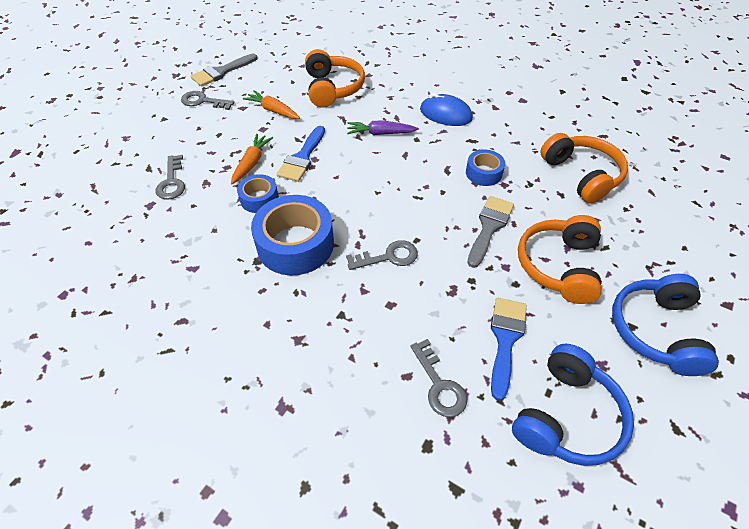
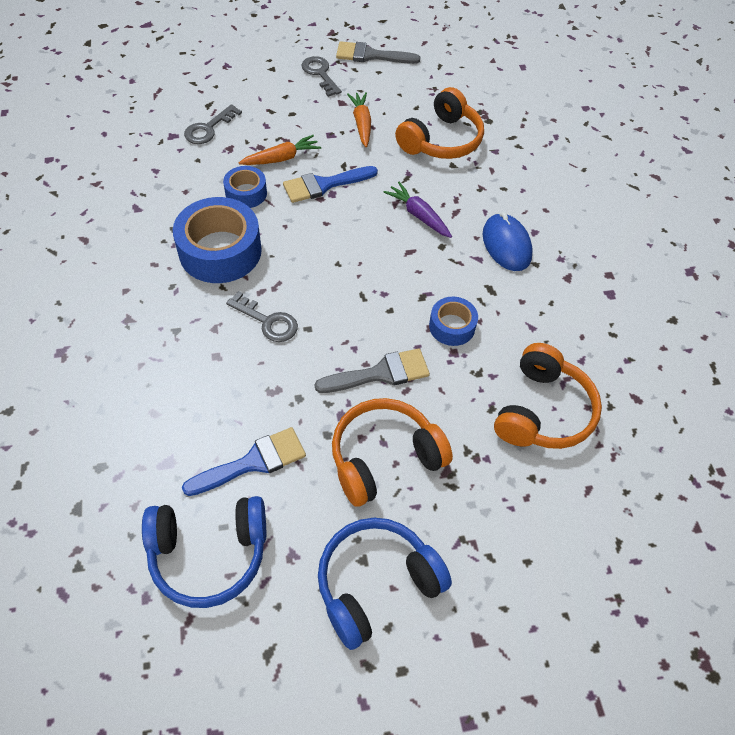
camera: 45 degrees right, 5 degrees up
grey key [410,339,467,417] -> none

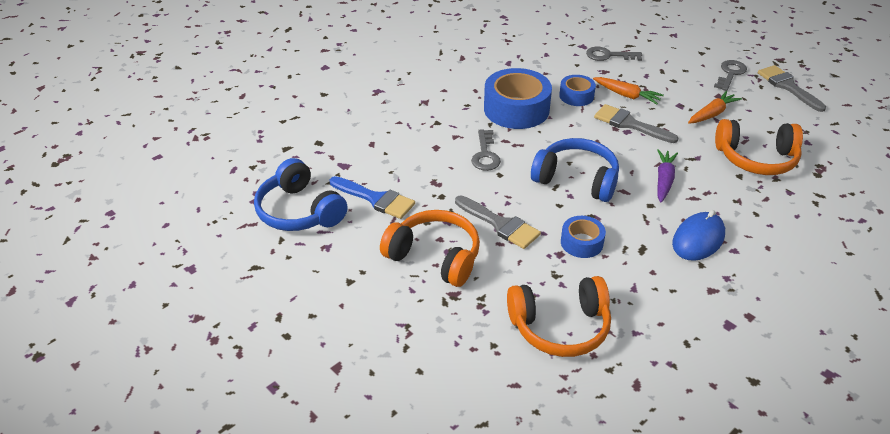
camera: 60 degrees right, 15 degrees down
blue brush [283,166,378,203] -> grey brush [594,104,678,143]
blue headphones [318,518,452,650] -> blue headphones moved to [531,138,619,202]

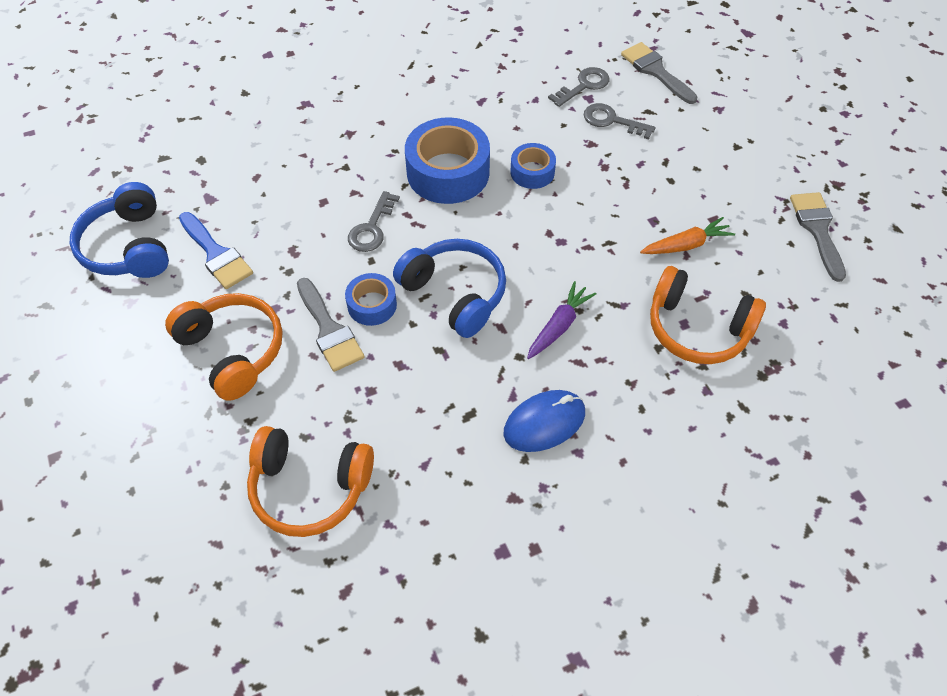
camera: 20 degrees right, 15 degrees up
blue tape [561,216,606,258] -> blue tape moved to [345,273,397,326]
orange carrot [593,77,664,104] -> none
grey brush [594,104,678,143] -> grey brush moved to [621,42,698,104]
grey key [714,60,747,91] -> grey key moved to [548,67,609,107]

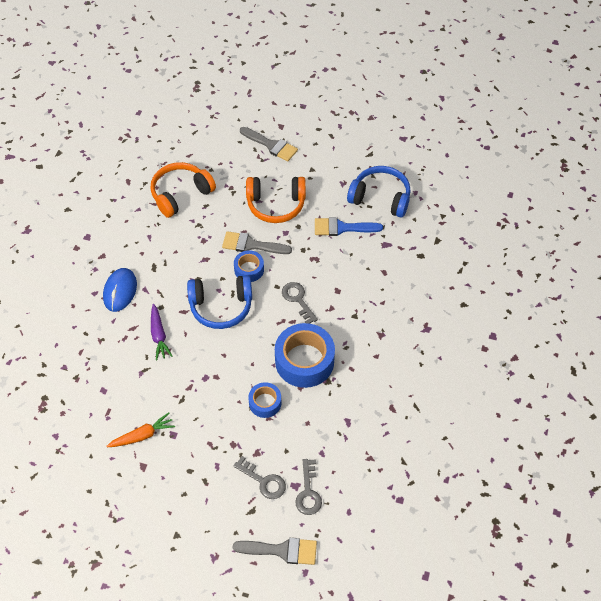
camera: 130 degrees right, 0 degrees up
grey key [584,103,655,140] -> grey key turned 60 degrees clockwise [233,456,286,499]
orange carrot [640,217,735,254] -> orange carrot turned 135 degrees counterclockwise [107,413,175,447]
orange headphones [650,266,766,364] -> none
grey brush [790,192,846,282] -> grey brush moved to [240,127,298,162]

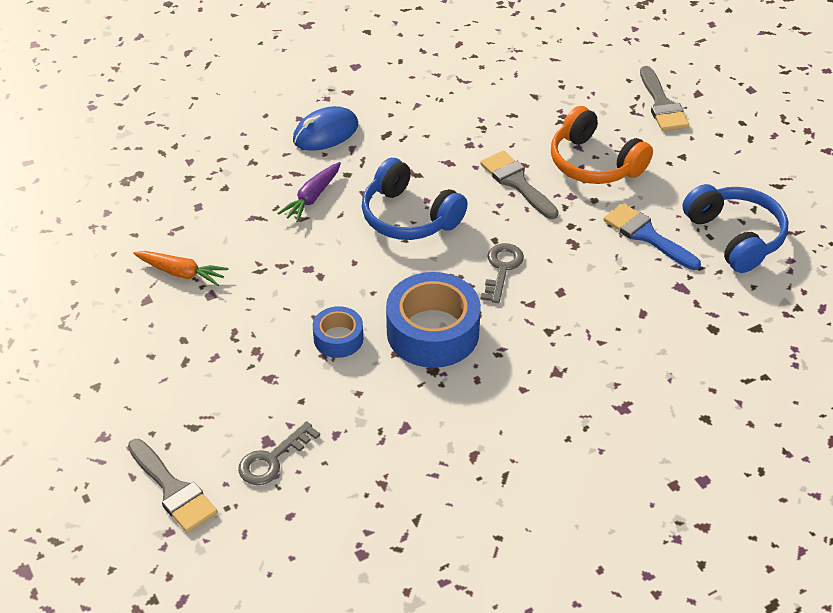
camera: 45 degrees right, 10 degrees down
orange headphones [151,162,216,218] -> none
grey key [233,456,286,499] -> none
blue tape [234,251,264,282] -> none

